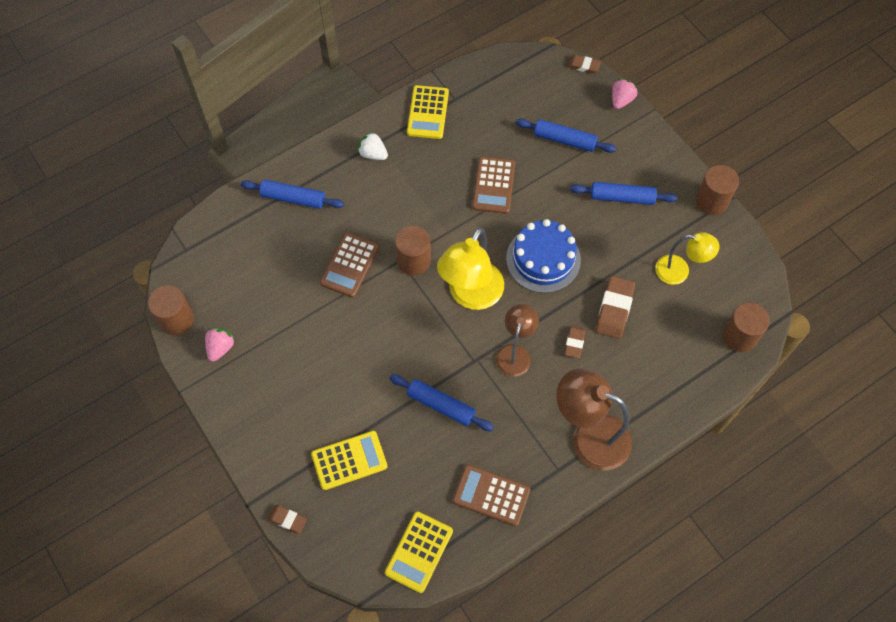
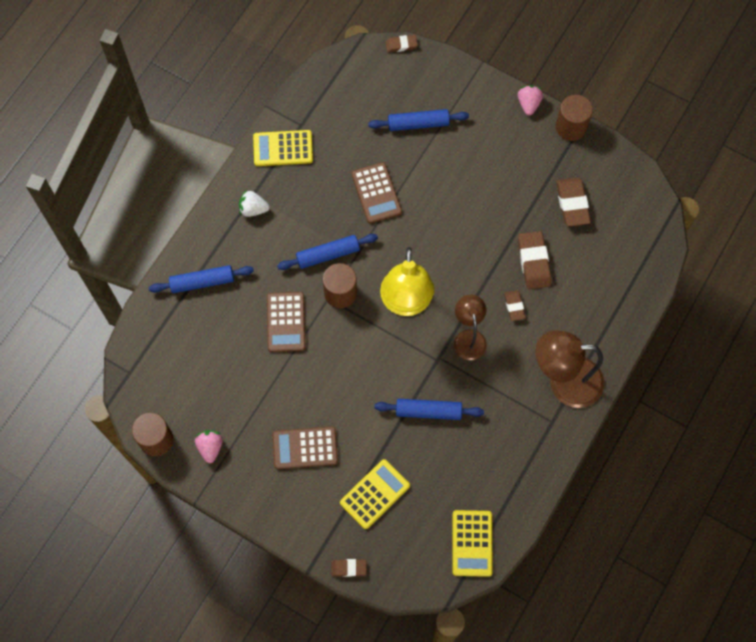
camera: 25 degrees left, 5 degrees up
yellow calculator [407,85,449,139] -> yellow calculator turned 105 degrees clockwise [253,130,313,166]
brown calculator [453,465,530,526] -> brown calculator moved to [273,426,338,469]
blue cake [506,219,581,293] -> none
blue rolling pin [570,182,678,205] -> blue rolling pin moved to [277,234,378,270]
pink strawberry [612,79,638,109] -> pink strawberry moved to [518,85,543,115]
yellow lamp [655,232,719,285] -> brown eraser [556,177,591,227]
brown cylinder [723,303,770,352] -> none

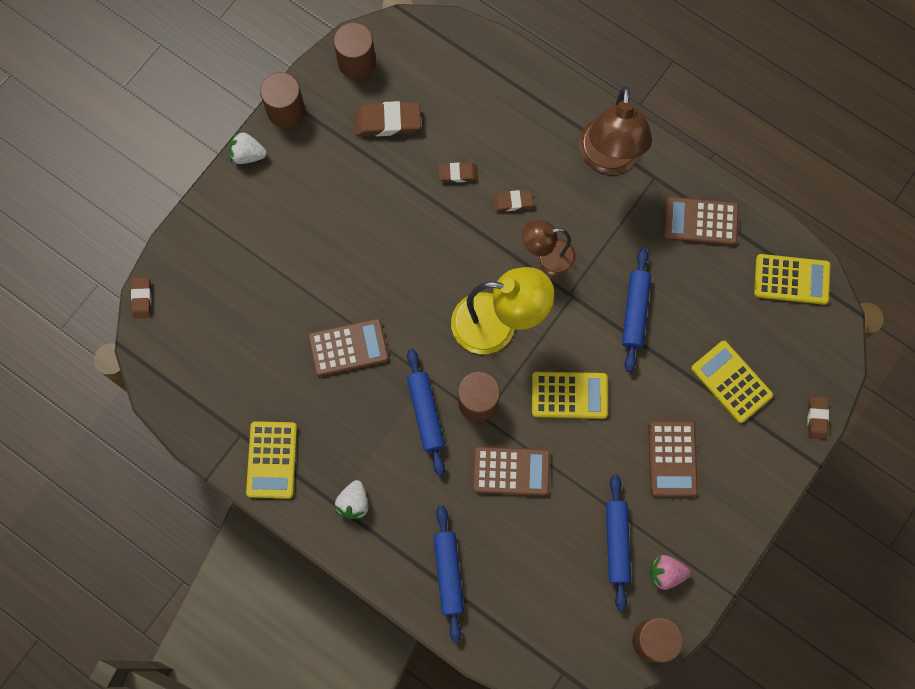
camera: 85 degrees left, 5 degrees up
blue rolling pin [368,109,469,131] -> blue rolling pin moved to [606,475,631,611]
pink strawberry [518,85,543,115] -> white strawberry [229,131,267,164]
brown eraser [518,231,551,289] -> brown eraser [438,163,478,182], size x0.58
none -> brown cylinder [334,23,376,79]
none -> yellow calculator [532,372,608,419]
none -> brown calculator [664,197,739,245]

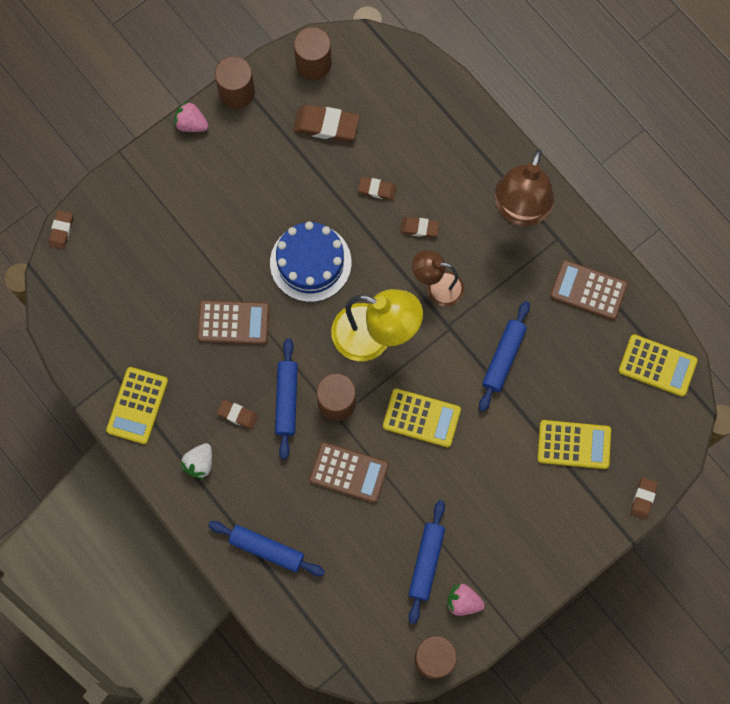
camera: 15 degrees right, 0 degrees up
white strawberry [229,131,267,164] -> pink strawberry [174,101,209,132]
blue rolling pin [433,506,464,643] -> blue rolling pin turned 75 degrees counterclockwise [208,521,325,576]
brown calculator [648,420,698,497] -> none
yellow calculator [691,341,773,423] -> yellow calculator turned 120 degrees clockwise [537,420,611,469]
none -> brown eraser [217,400,258,430]
none -> blue cake [270,222,351,302]

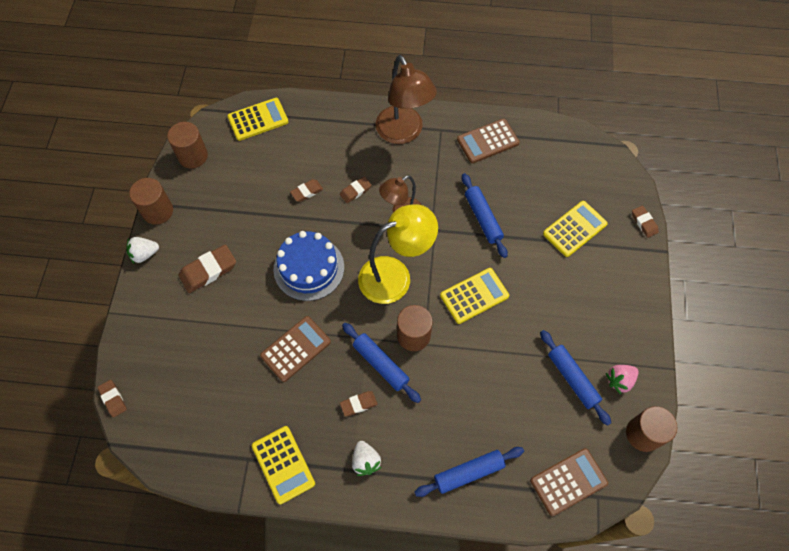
camera: 45 degrees left, 10 degrees down
pink strawberry [174,101,209,132] -> white strawberry [126,237,159,264]
brown eraser [293,105,359,142] -> brown eraser moved to [178,244,236,293]
brown calculator [309,442,389,503] -> brown calculator moved to [530,448,608,516]
yellow calculator [619,334,697,397] -> yellow calculator moved to [228,98,288,141]

